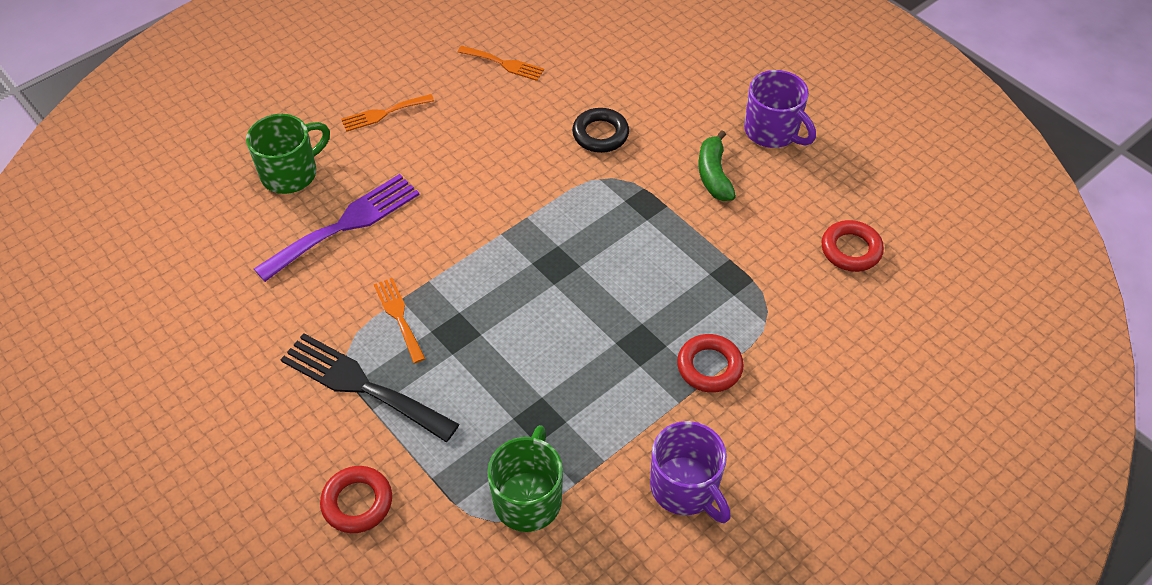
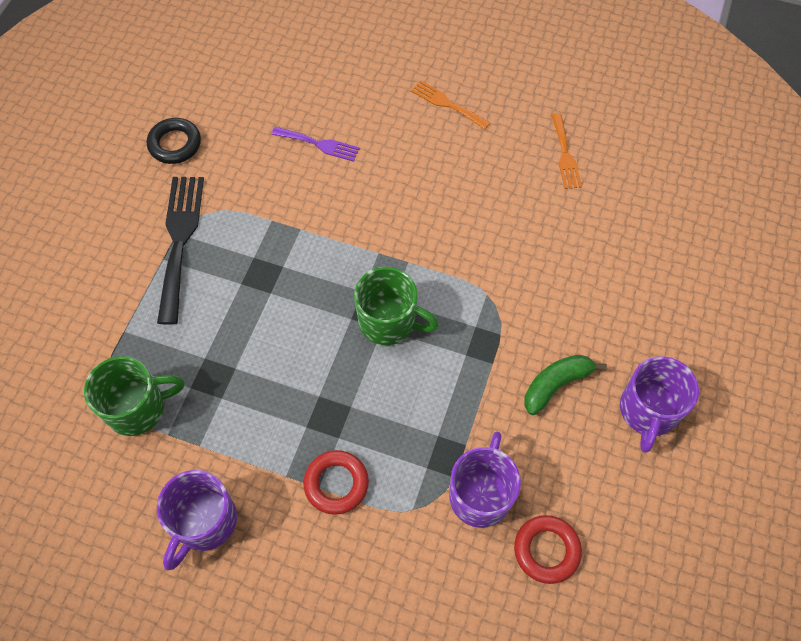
camera: 60 degrees right, 10 degrees up
green mug [246,114,330,194] -> green mug moved to [354,267,439,345]
purple fork [254,174,420,282] -> purple fork [271,127,360,162], size x0.56
red ring [320,466,392,533] -> none
orange fork [374,278,426,364] -> none
black ring [572,108,629,153] -> black ring moved to [147,118,201,164]
none -> purple mug [449,432,521,528]

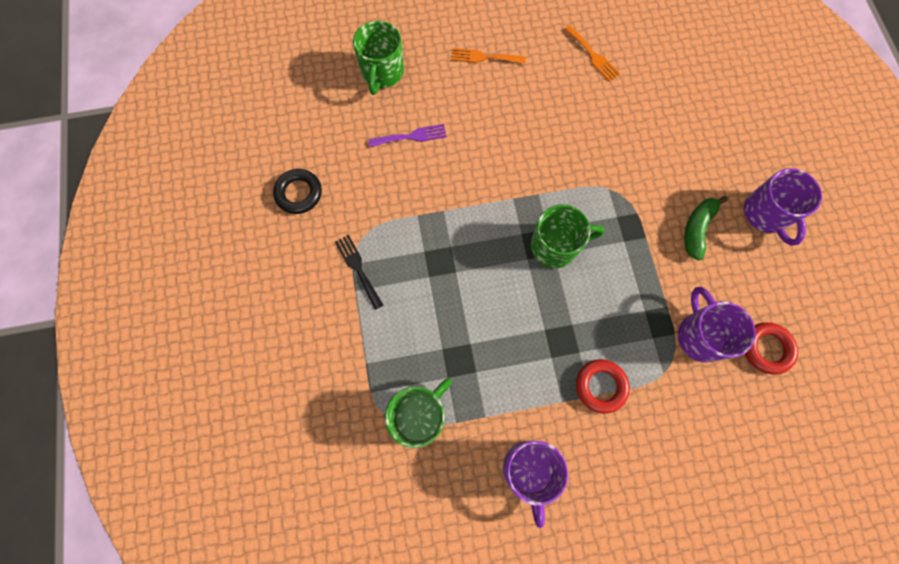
camera: 30 degrees left, 10 degrees up
black fork [157,177,204,325] -> black fork [335,235,383,310], size x0.56
none -> green mug [353,21,404,95]

